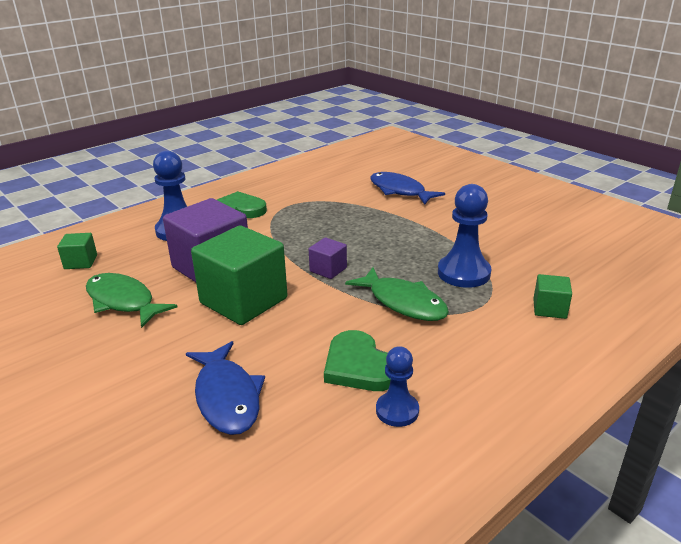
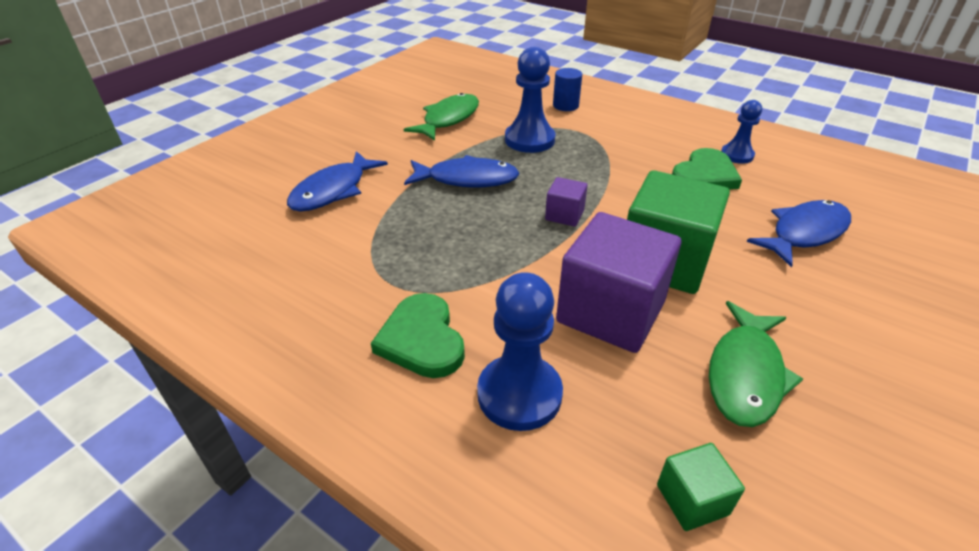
camera: 105 degrees left, 10 degrees up
green fish [345,267,449,321] -> green fish moved to [404,93,479,141]
green cube [533,274,572,319] -> blue cylinder [553,68,582,111]
none -> blue fish [404,155,519,188]

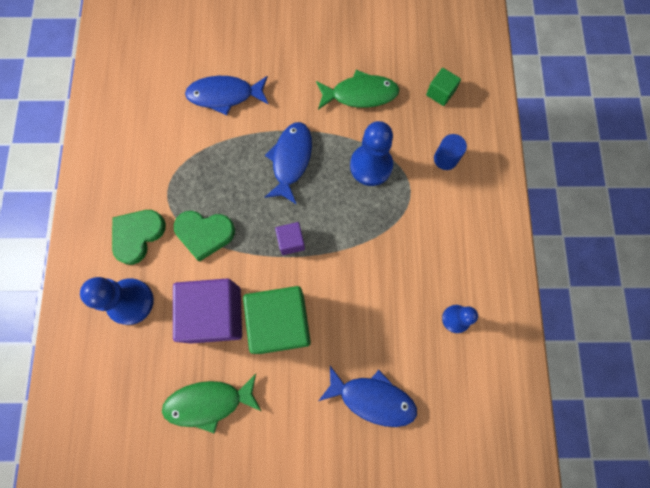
camera: 55 degrees right, 35 degrees up
blue fish [404,155,519,188] -> blue fish turned 135 degrees counterclockwise [264,122,312,205]
green cube [657,443,745,531] -> green cube moved to [426,68,461,106]
green heart [672,148,742,190] -> green heart moved to [174,211,235,262]

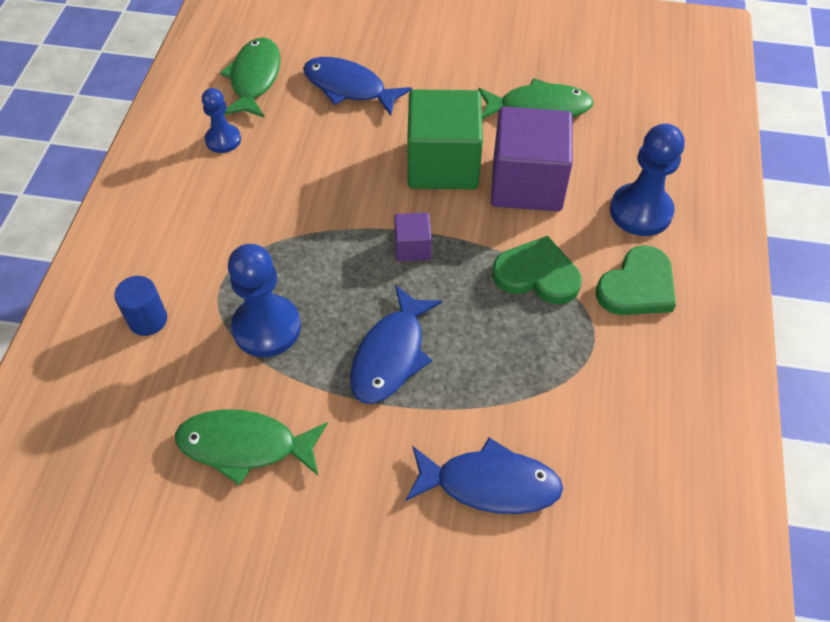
camera: 170 degrees left, 20 degrees down
green cube [426,68,461,106] -> none
none -> green fish [220,37,281,118]

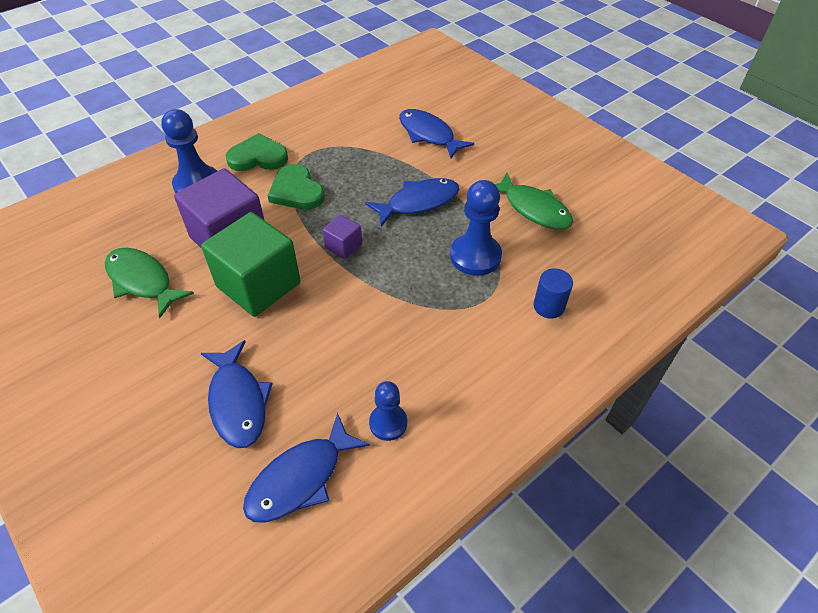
camera: 140 degrees left, 5 degrees down
green fish [220,37,281,118] -> blue fish [243,413,370,523]

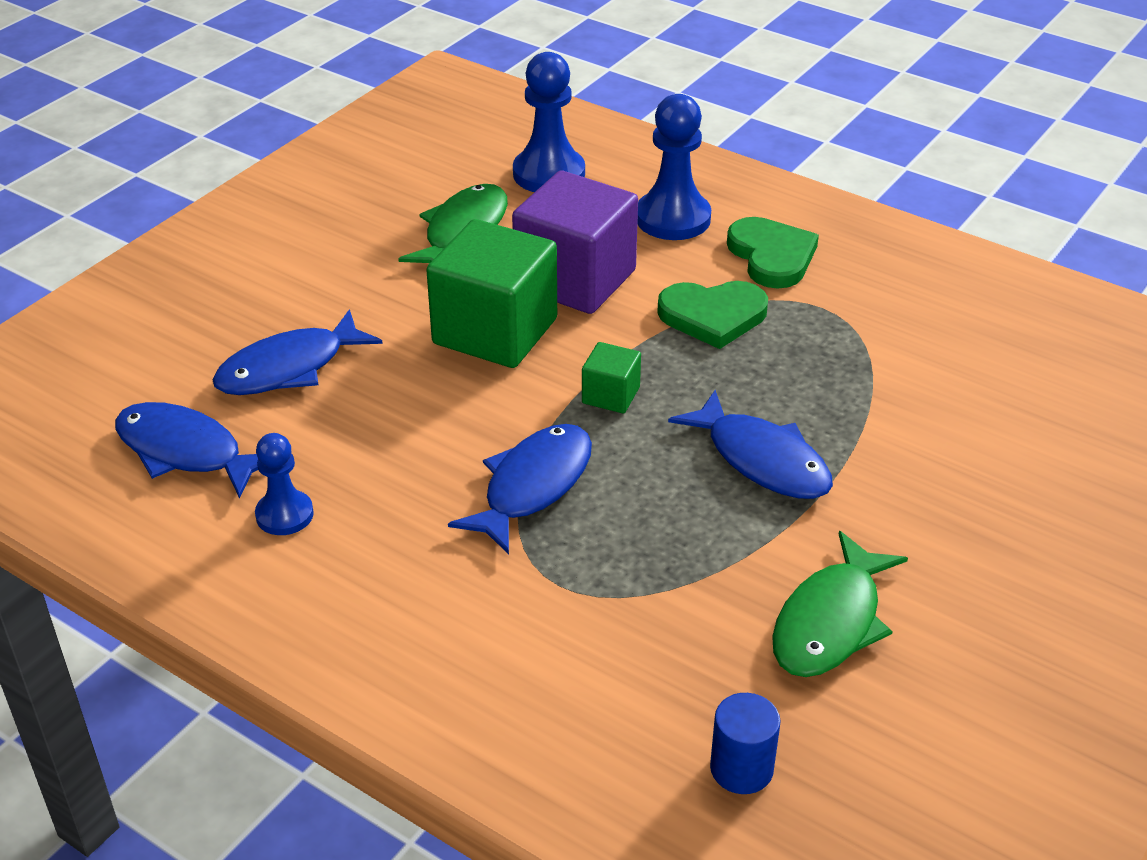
camera: 75 degrees right, 10 degrees down
green heart [268,164,325,210] -> green heart turned 135 degrees counterclockwise [657,281,768,349]
purple cube [323,215,362,259] -> green cube [582,342,641,413]
blue fish [399,109,474,158] -> blue fish moved to [448,424,592,554]
blue pawn [450,180,502,276] -> blue pawn moved to [513,52,585,192]
blue cylinder [533,268,573,319] -> blue cylinder moved to [710,693,781,794]

